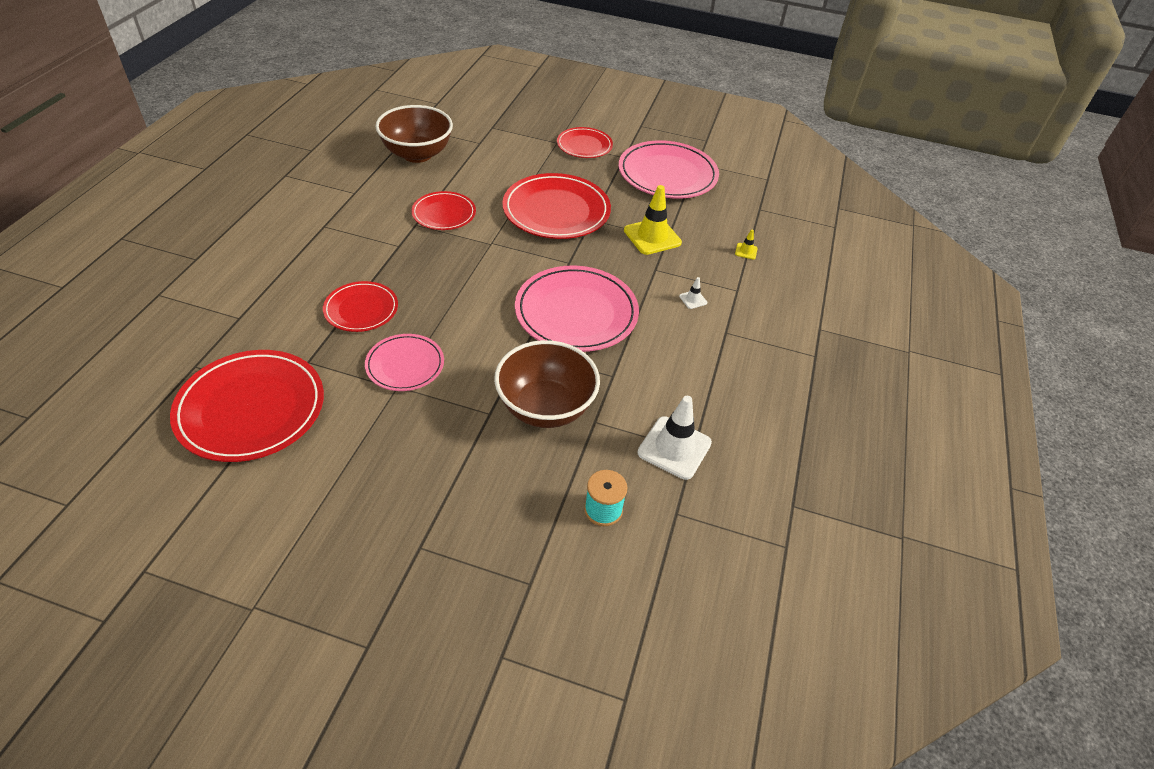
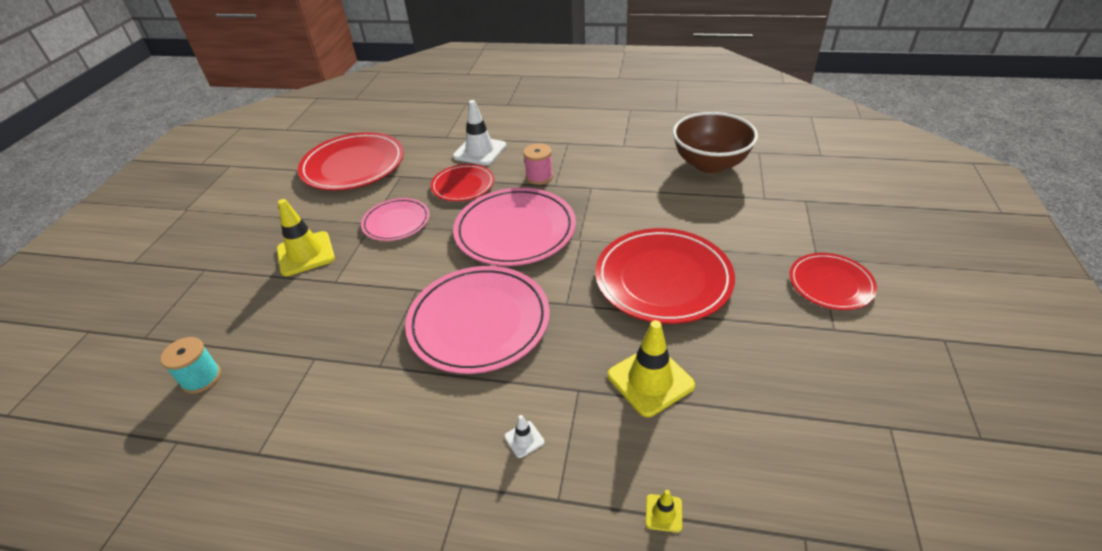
camera: 90 degrees right, 5 degrees down
red plate [411,191,476,230] -> none
brown bowl [494,340,600,428] -> none
pink plate [619,140,719,198] -> pink plate moved to [453,188,576,266]
white traffic cone [638,396,712,480] -> white traffic cone moved to [453,100,506,166]
none -> yellow traffic cone [277,199,335,276]
none -> pink spool [523,143,553,185]

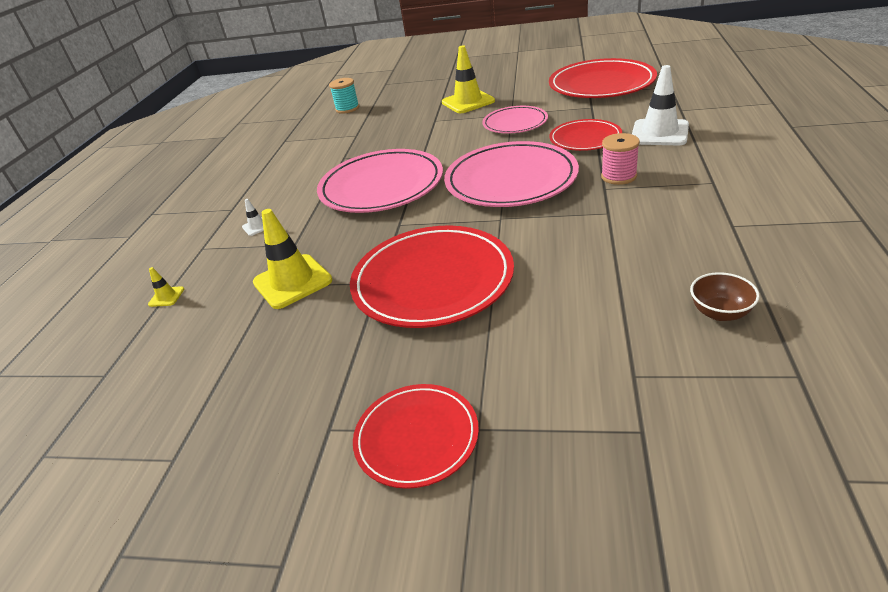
camera: 90 degrees right, 5 degrees down
brown bowl [673,112,758,173] -> brown bowl [690,272,760,321], size x0.44

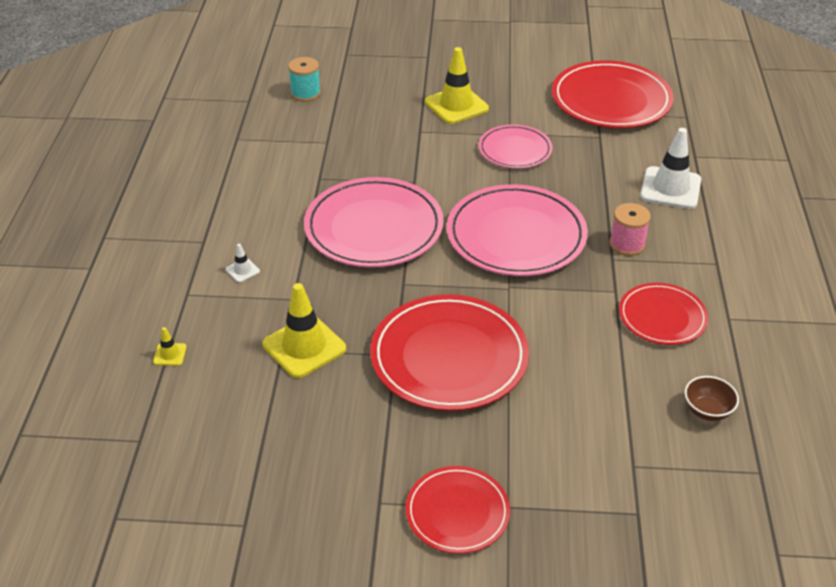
camera: 10 degrees left, 5 degrees up
red plate [549,119,622,151] -> red plate moved to [619,283,708,345]

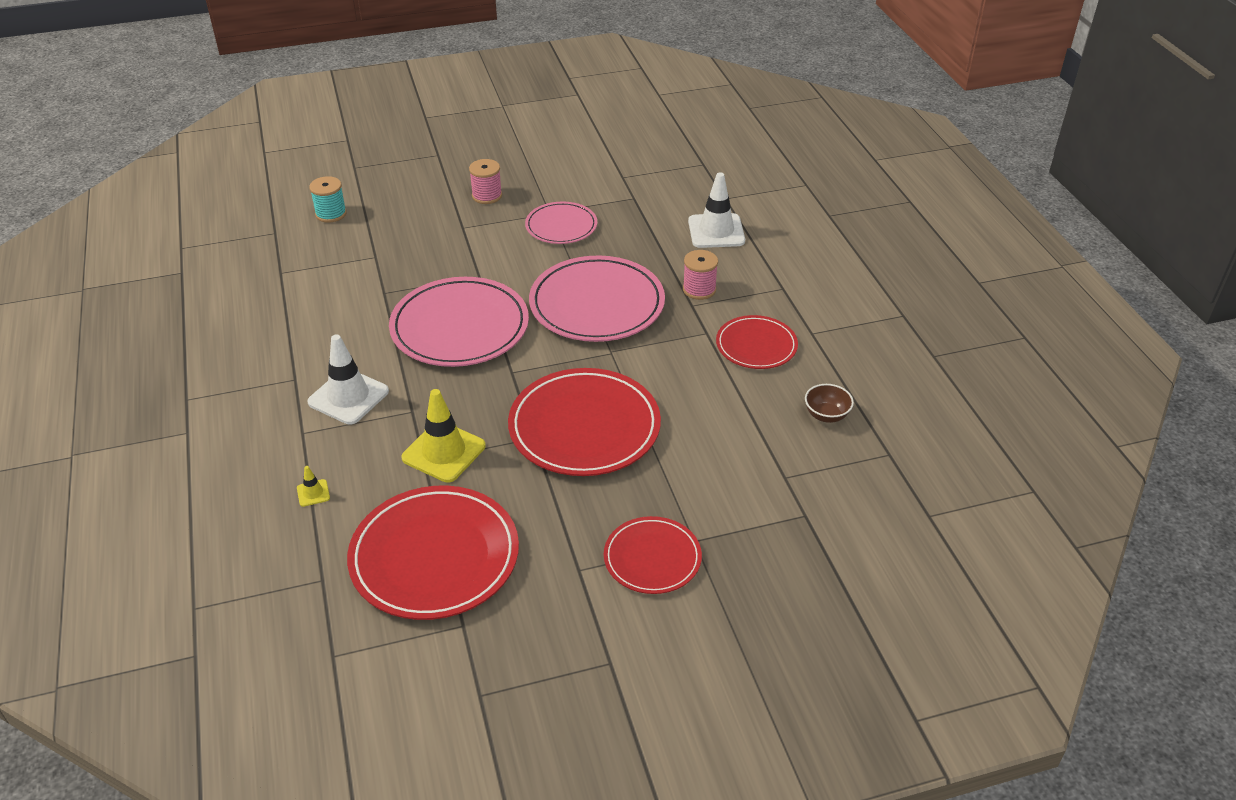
camera: 20 degrees left, 0 degrees up
white traffic cone [225,244,260,282] -> white traffic cone [307,334,389,424], size x2.25
yellow traffic cone [425,47,489,124] -> pink spool [469,159,502,204]
red plate [552,60,674,128] -> red plate moved to [347,486,519,620]

